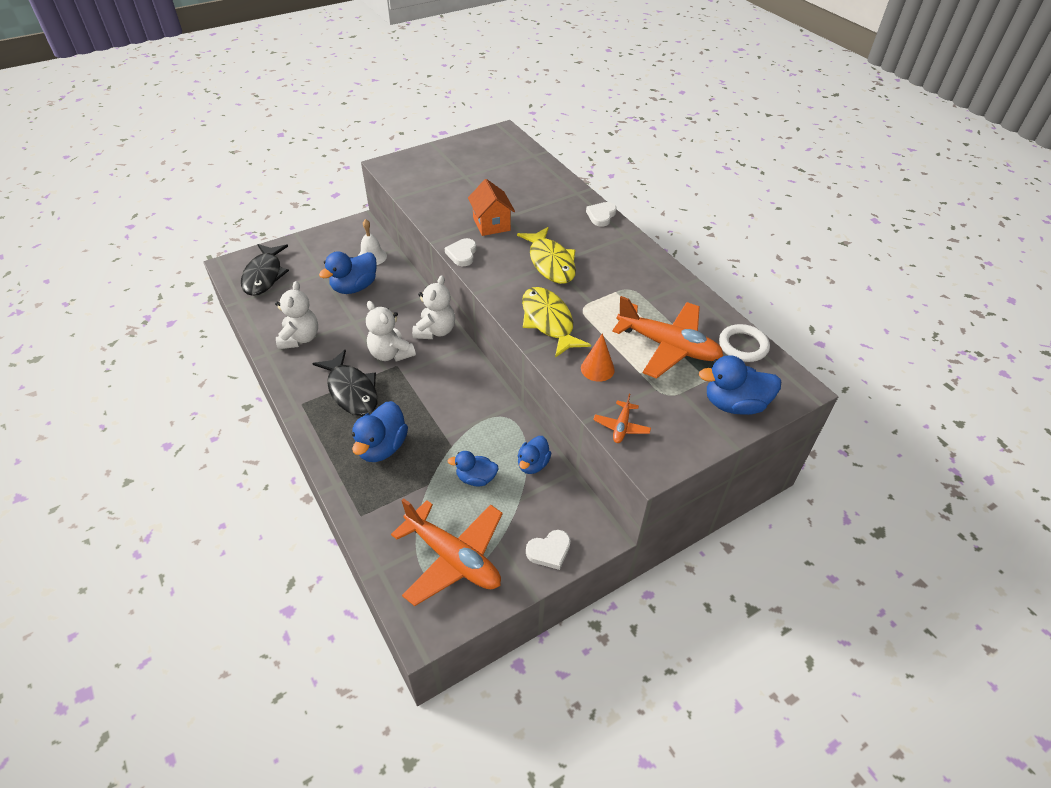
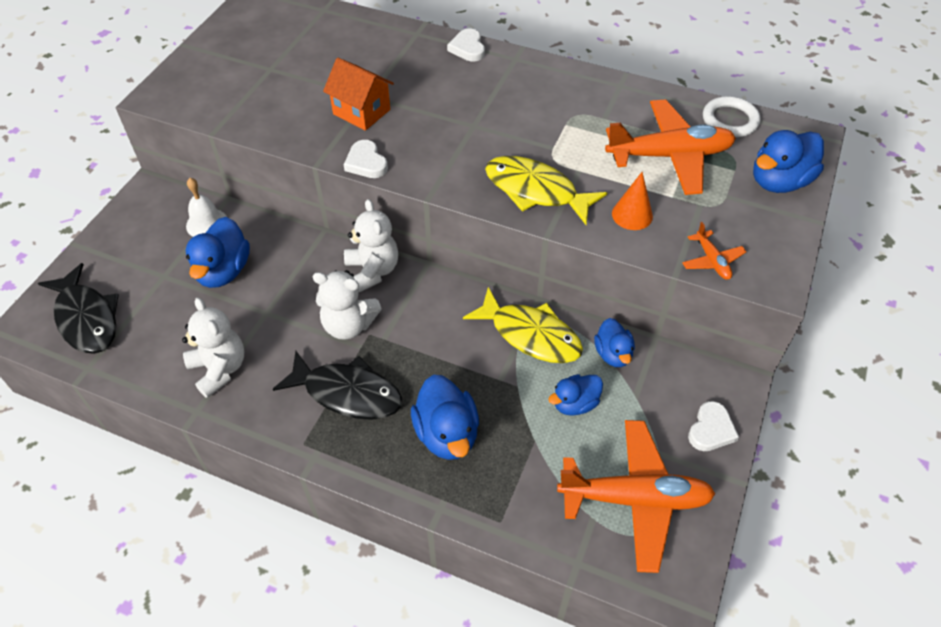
camera: 35 degrees left, 5 degrees up
yellow fish [517,227,576,284] -> yellow fish moved to [463,287,583,363]

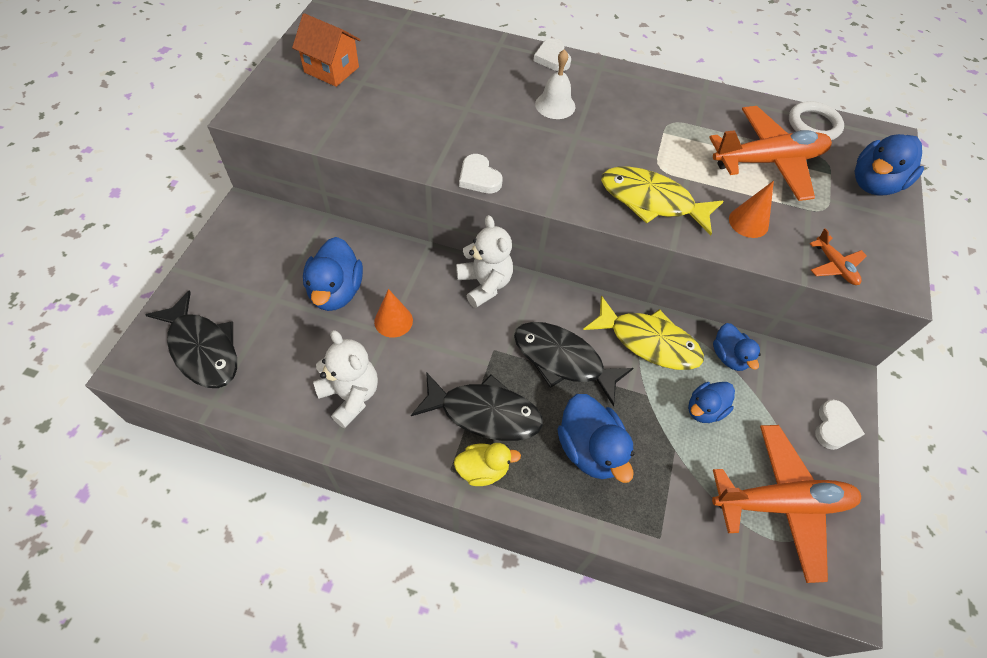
camera: 10 degrees left, 5 degrees up
white bell [186,178,227,237] -> white bell moved to [535,49,575,119]
white teddy bear [313,270,382,340] -> none
orange house [323,58,394,131] -> orange house moved to [292,13,360,87]
none -> orange cone [374,289,413,338]
none -> yellow duck [454,443,521,486]
none -> black fish [514,322,634,406]

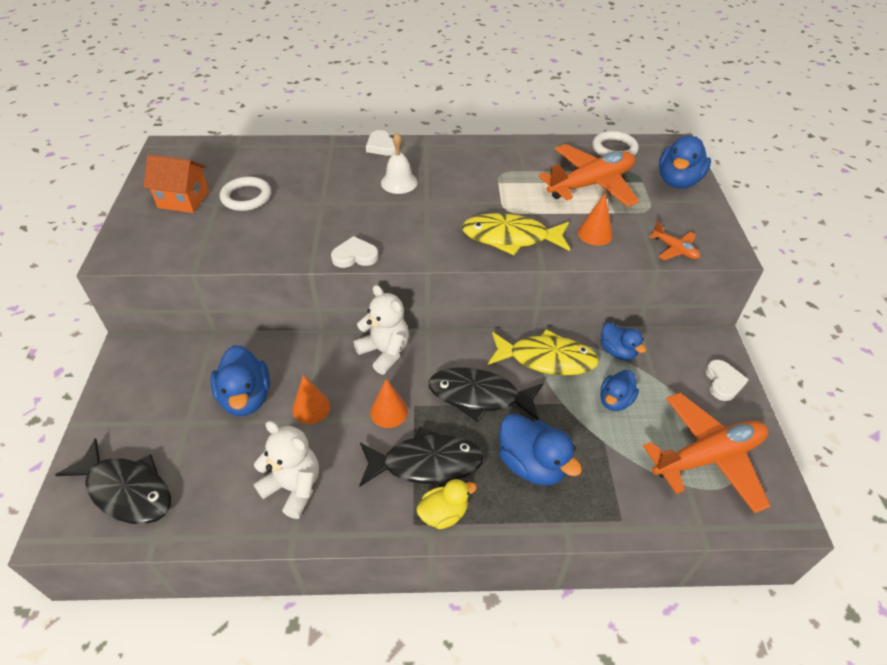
camera: 15 degrees left, 10 degrees down
white heart [459,154,502,193] -> white heart turned 135 degrees clockwise [331,236,379,268]
none -> white ring [220,176,271,211]
none -> orange cone [370,379,408,428]

